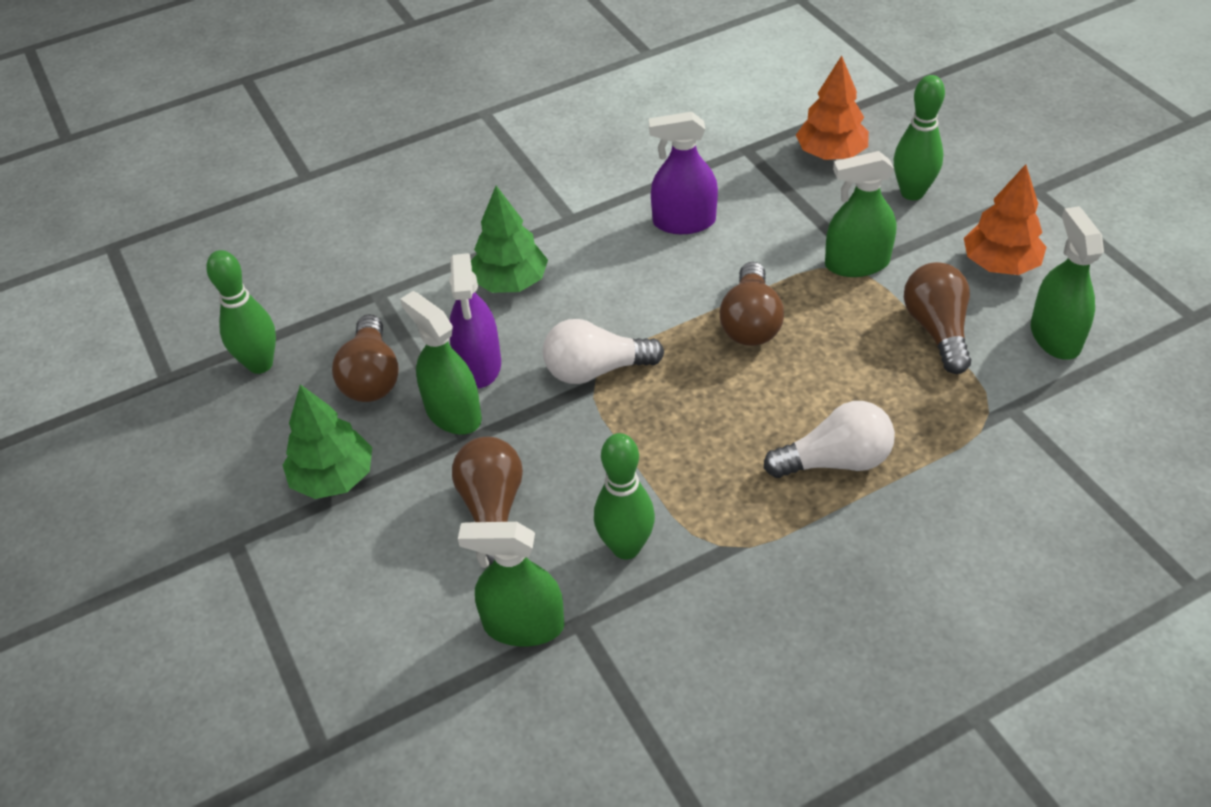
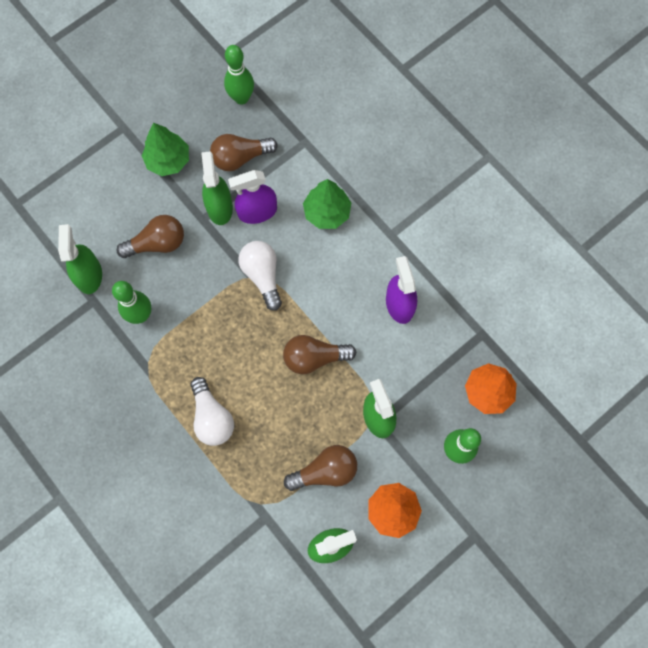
camera: 75 degrees right, 25 degrees up
green spray bottle [400,291,482,434] -> green spray bottle turned 45 degrees counterclockwise [201,151,233,225]

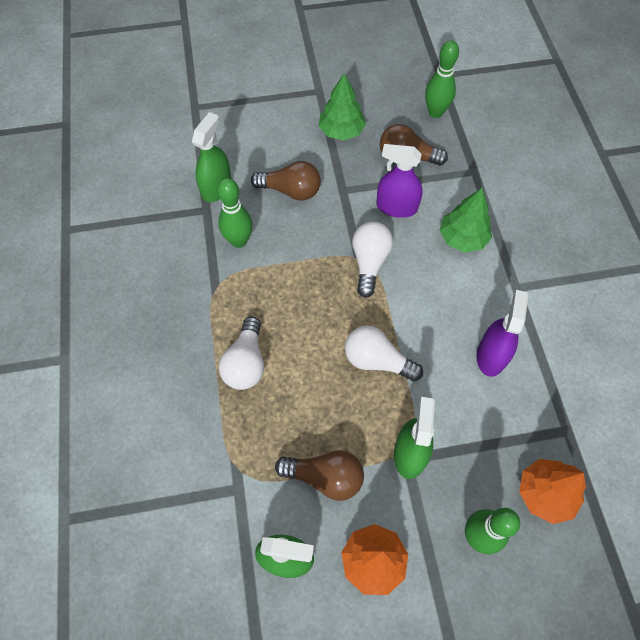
camera: 30 degrees right, 10 degrees down
green spray bottle [201,151,233,225] -> none
brown light bulb [283,335,356,374] -> white light bulb [345,326,423,381]

